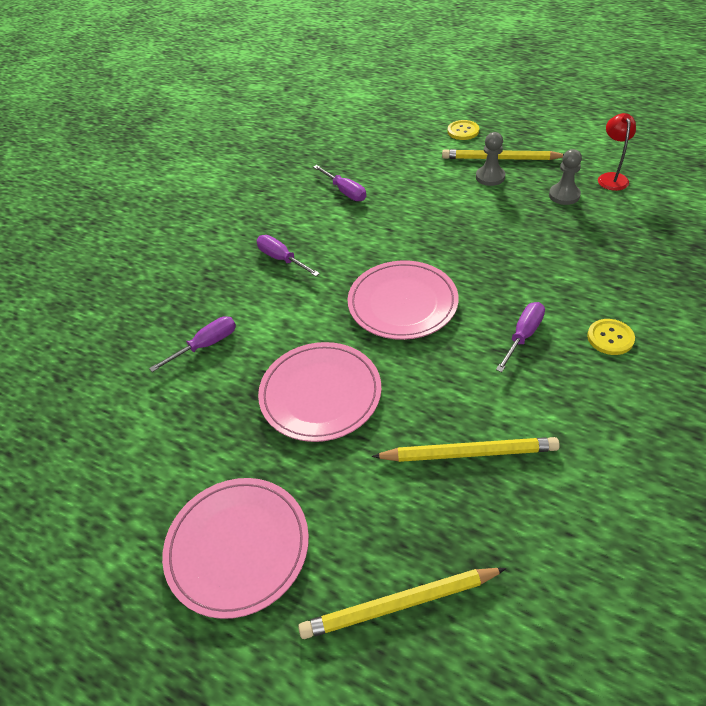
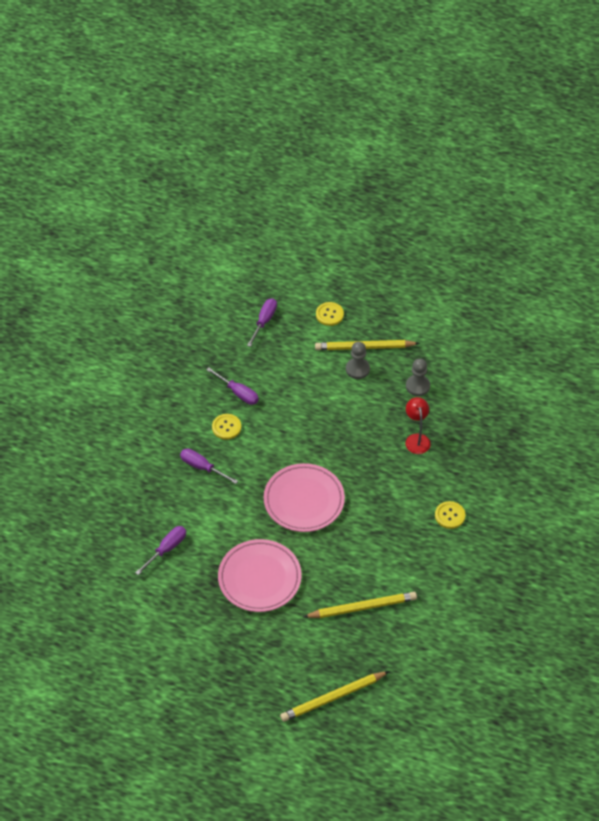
camera: 15 degrees left, 5 degrees up
pink plate [162,478,309,619] -> none
purple screwdriver [496,302,545,372] -> purple screwdriver moved to [247,298,277,347]
red lamp [598,113,636,191] -> red lamp moved to [405,397,431,454]
none -> yellow button [212,414,241,440]

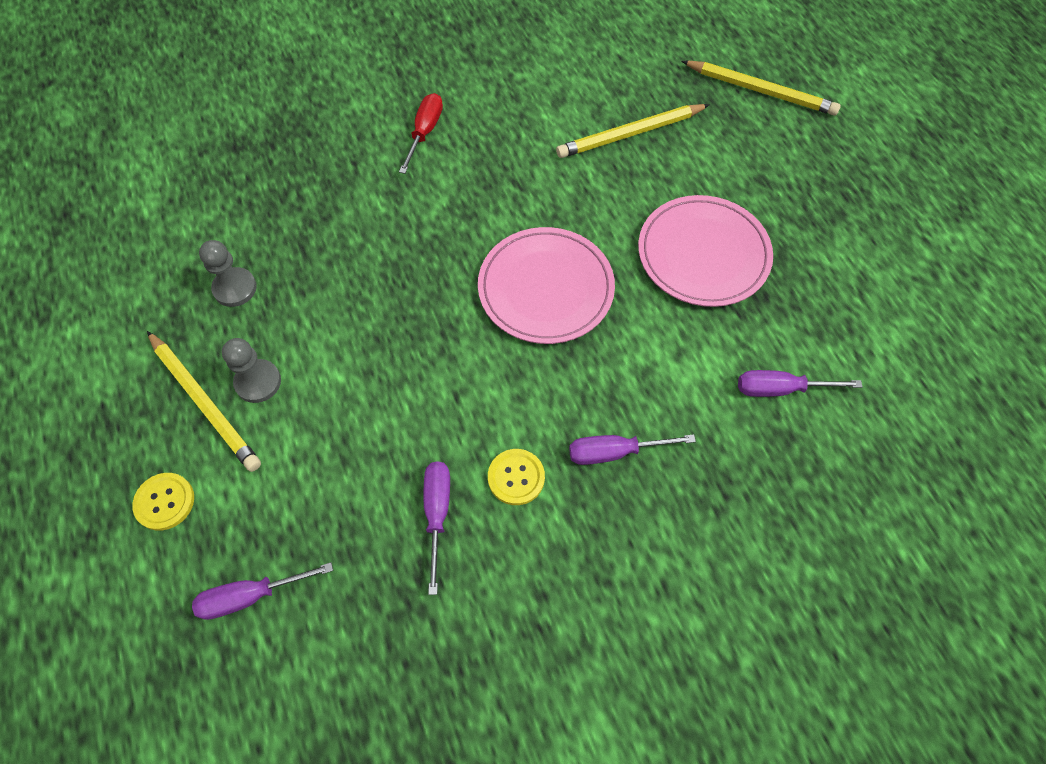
camera: 130 degrees left, 10 degrees up
purple screwdriver [180,449,238,484] -> purple screwdriver turned 90 degrees clockwise [569,434,696,465]
yellow pencil [303,592,417,618] -> yellow pencil turned 60 degrees counterclockwise [556,104,710,158]
red lamp [405,397,431,454] -> none
yellow button [435,501,465,529] -> red screwdriver [399,93,443,174]

